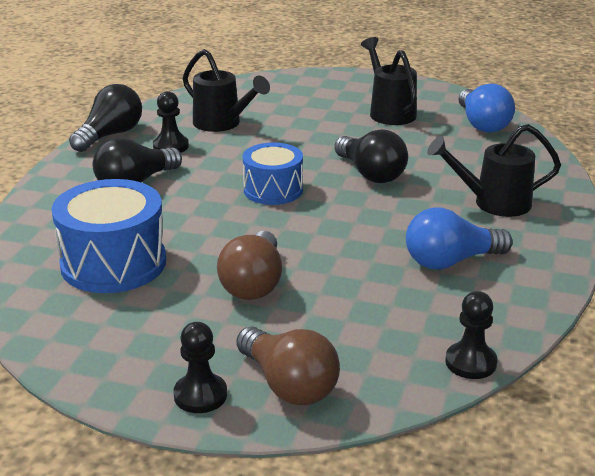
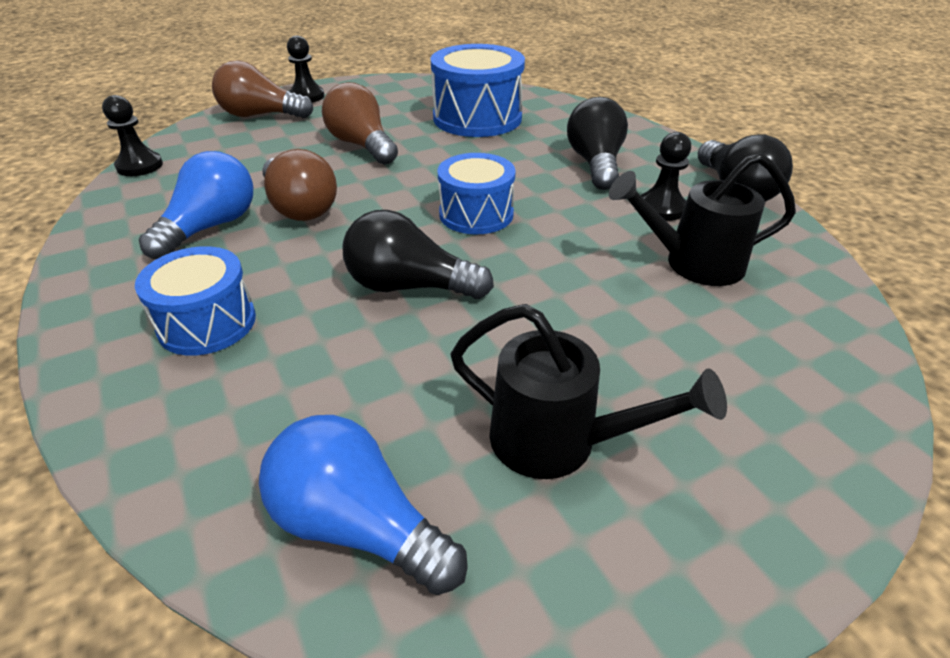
camera: 135 degrees right, 10 degrees up
black watering can [427,124,561,217] -> blue drum [135,246,256,356]
none -> brown light bulb [262,149,337,221]

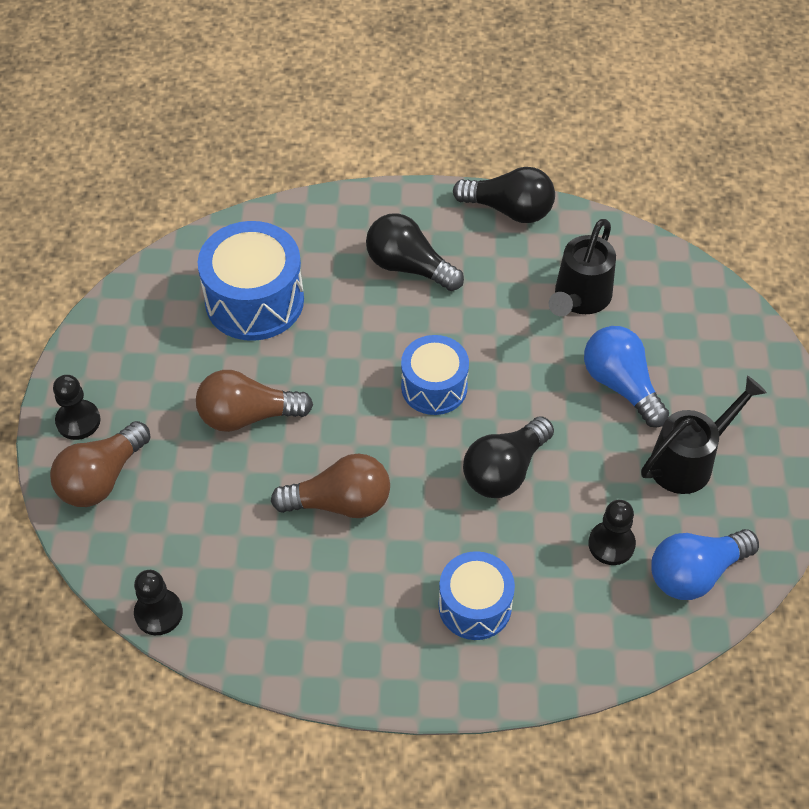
camera: 60 degrees left, 15 degrees up
blue light bulb [139,151,253,259] -> blue light bulb moved to [584,326,669,427]
black pawn [641,132,691,221] -> black pawn moved to [588,500,636,565]

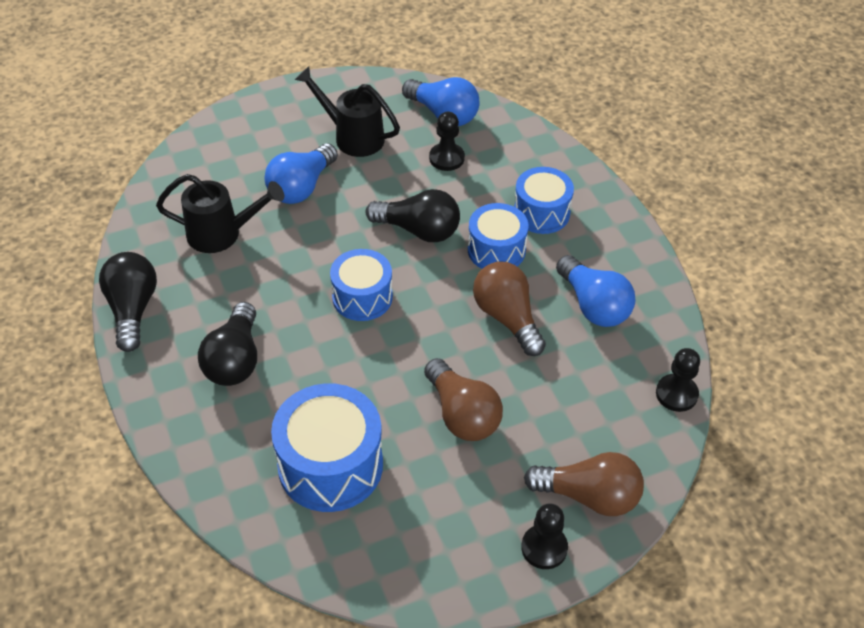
camera: 115 degrees left, 5 degrees down
none -> blue drum [468,203,528,269]
none -> blue light bulb [556,255,636,327]

